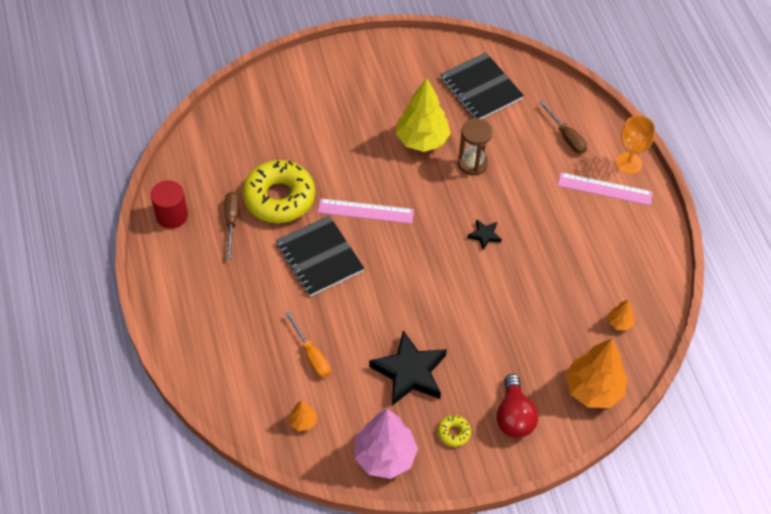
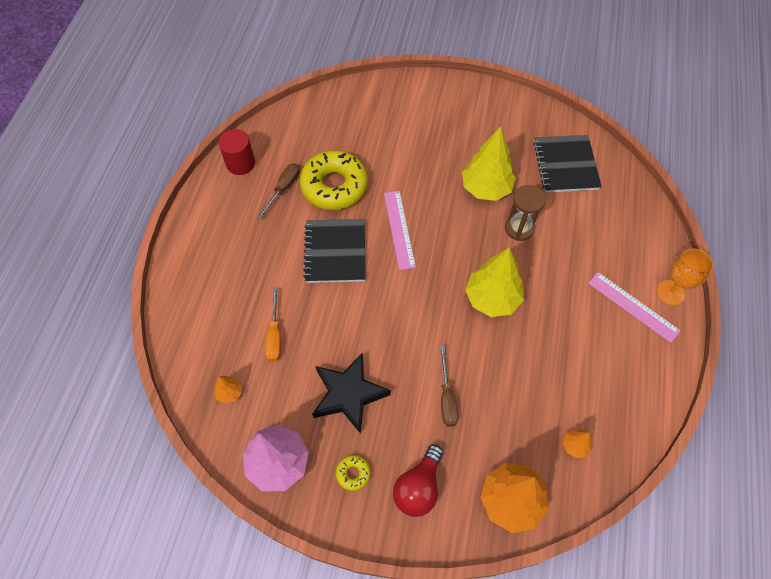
camera: 30 degrees right, 5 degrees up
pink ruler [318,198,414,224] -> pink ruler turned 45 degrees clockwise [384,191,416,270]
black star [467,219,502,250] -> yellow tree [465,248,524,317]
brown screwdriver [539,101,587,154] -> brown screwdriver moved to [440,346,458,427]

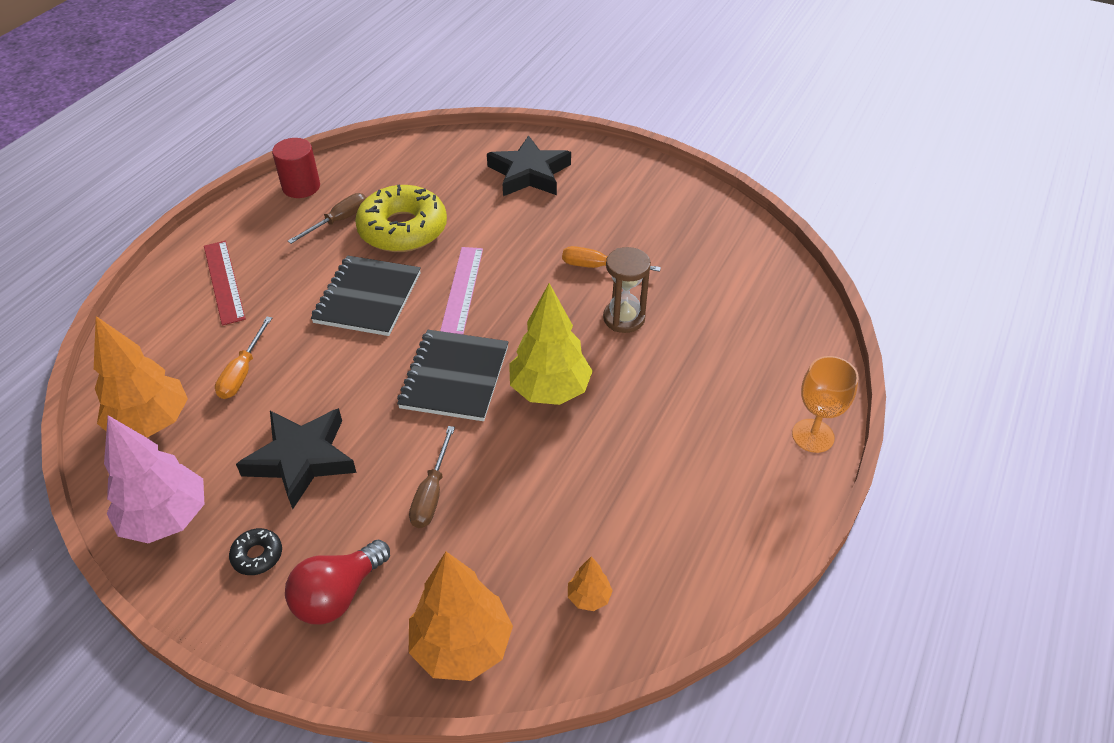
camera: 15 degrees right, 15 degrees down
orange tree [214,376,242,404] -> orange tree [94,316,188,438], size x2.20
yellow donut [336,455,371,491] -> black donut [229,528,282,575]
yellow tree [462,126,516,201] -> orange screwdriver [562,246,661,272]
black notebook [534,135,602,192] -> black notebook moved to [397,330,509,421]
pink ruler [588,272,681,343] -> none
none -> red ruler [204,241,246,326]
none -> black star [487,135,571,196]

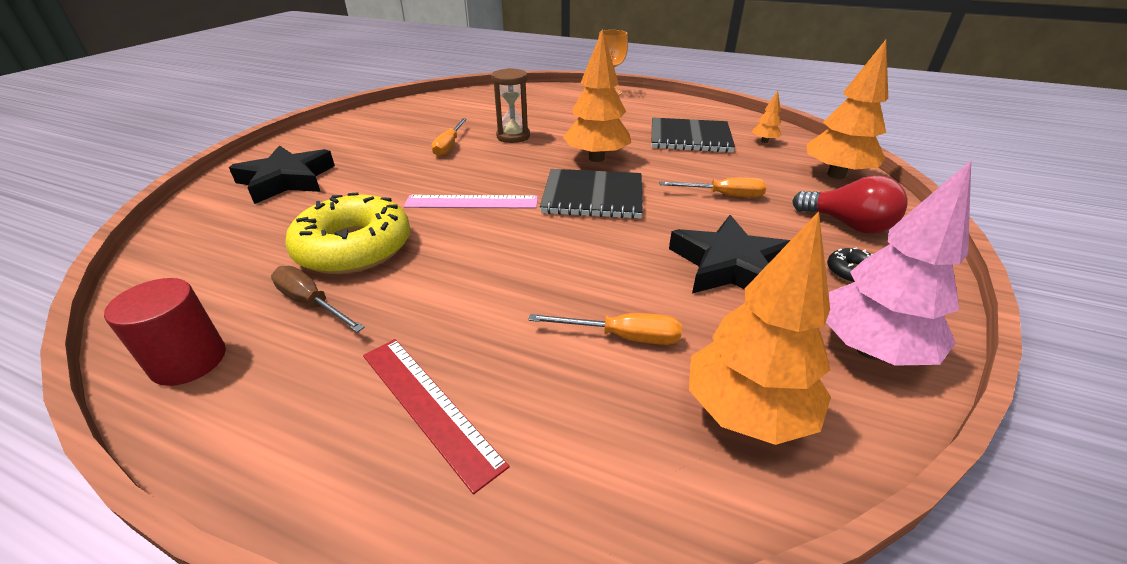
camera: 95 degrees left, 10 degrees down
red ruler [204,241,246,326] -> red ruler turned 75 degrees clockwise [363,339,509,494]
black notebook [311,255,421,336] -> black notebook moved to [652,118,735,153]
brown screwdriver [409,426,455,528] -> orange screwdriver [659,178,766,198]
yellow tree [509,283,593,405] -> orange tree [563,29,631,162]

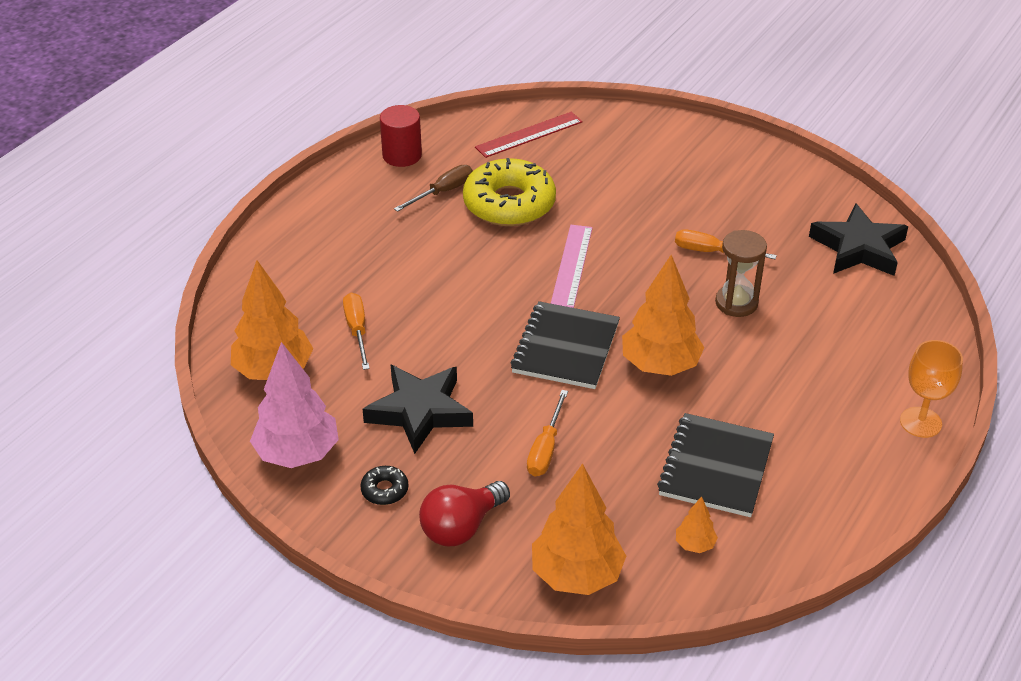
camera: 100 degrees right, 5 degrees up
black star [229,145,335,204] -> black star moved to [809,204,908,276]
red ruler [363,339,509,494] -> red ruler moved to [475,112,583,158]
orange screwdriver [529,313,682,345] -> orange screwdriver turned 150 degrees clockwise [343,293,370,370]

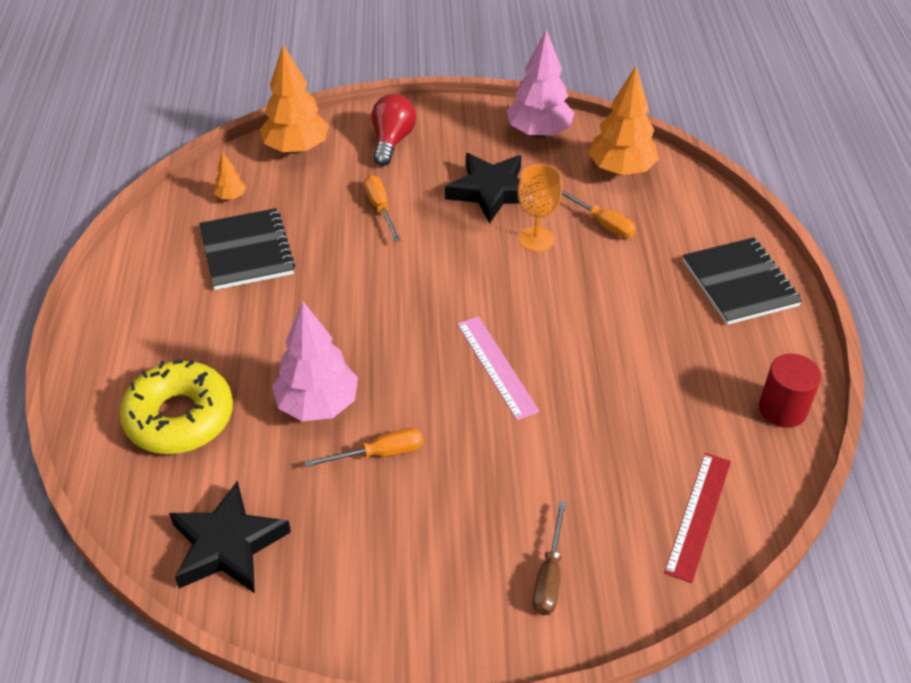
camera: 145 degrees right, 5 degrees up
black donut [361,466,409,505] -> none
brown screwdriver [394,165,473,212] -> brown screwdriver moved to [533,501,566,615]
yellow donut [463,158,556,226] -> yellow donut moved to [120,359,233,454]
black notebook [510,301,620,389] -> black notebook moved to [683,237,802,325]
orange tree [622,255,704,376] -> none
brown hourglass [715,230,767,317] -> pink tree [272,301,358,421]
orange goblet [900,340,963,438] -> orange goblet moved to [518,164,562,252]

